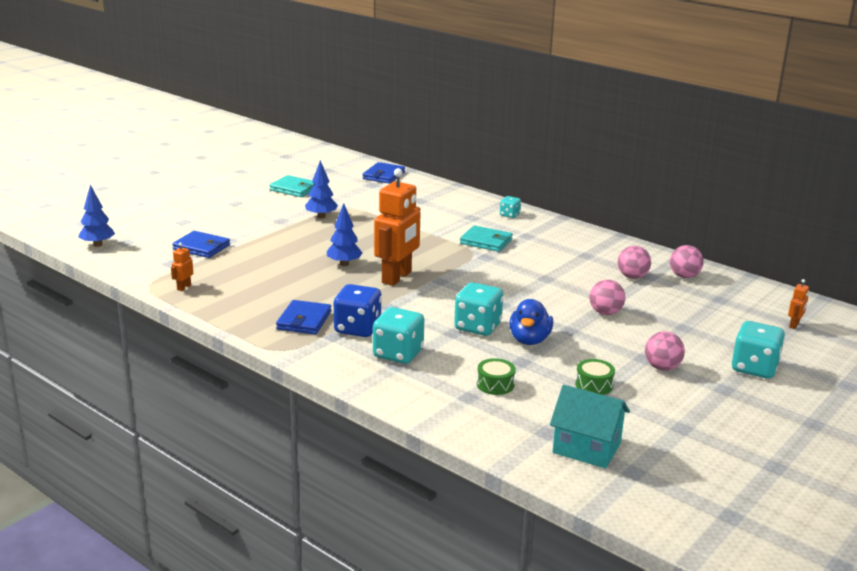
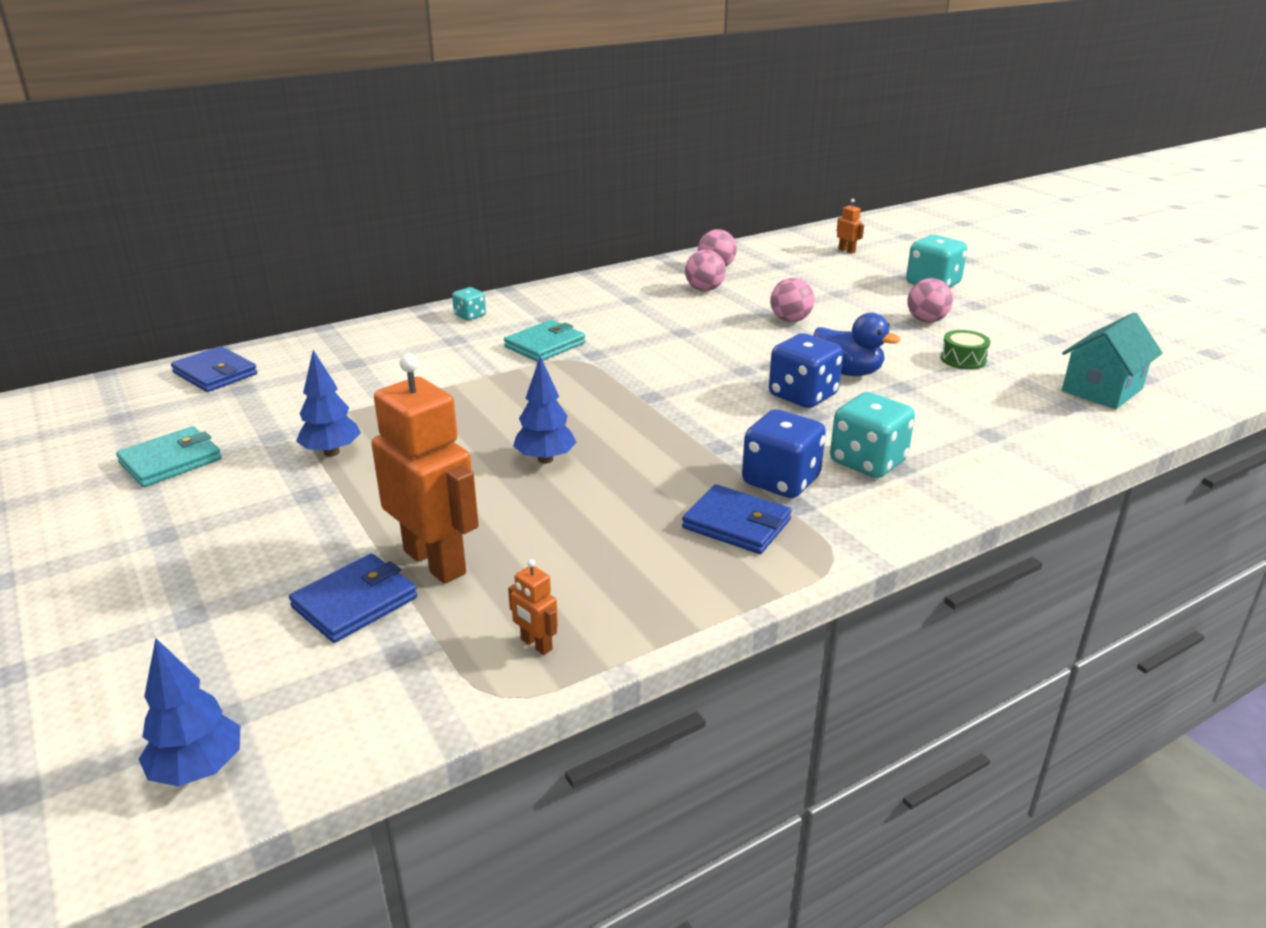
camera: 70 degrees left, 5 degrees up
orange robot [374,168,420,286] -> orange robot moved to [371,354,479,584]
turquoise dice [454,282,503,336] -> blue dice [769,333,843,408]
green drum [477,358,516,395] -> none

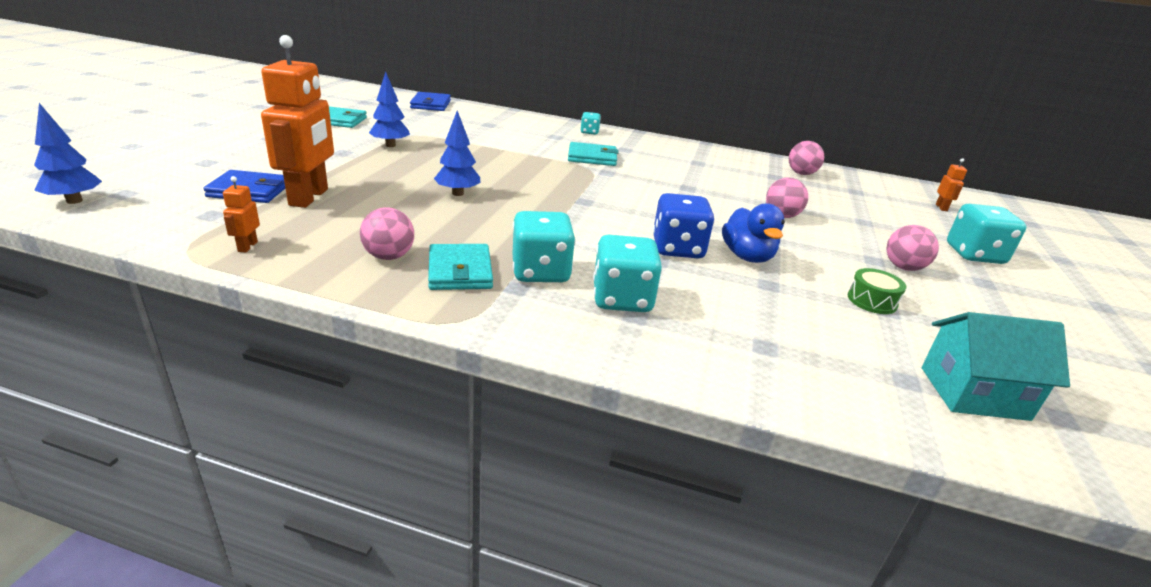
camera: 45 degrees right, 0 degrees up
blue wallet [682,484,792,554] -> turquoise wallet [428,244,493,290]
pink ball [685,250,726,291] -> pink ball moved to [360,207,414,260]
blue dice [742,409,826,498] -> turquoise dice [512,211,575,282]

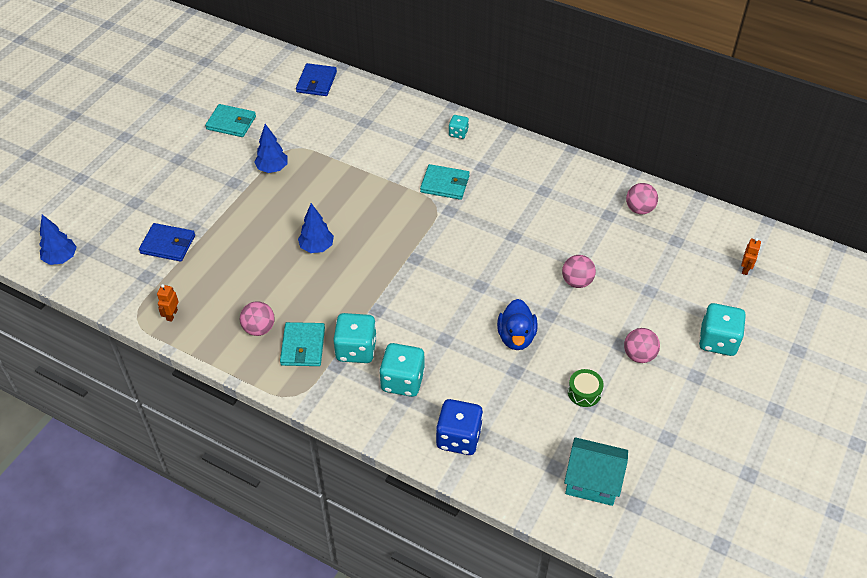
camera: 15 degrees right, 20 degrees up
orange robot [261,35,334,208] -> none
blue dice [653,193,714,259] -> blue dice moved to [436,399,483,455]

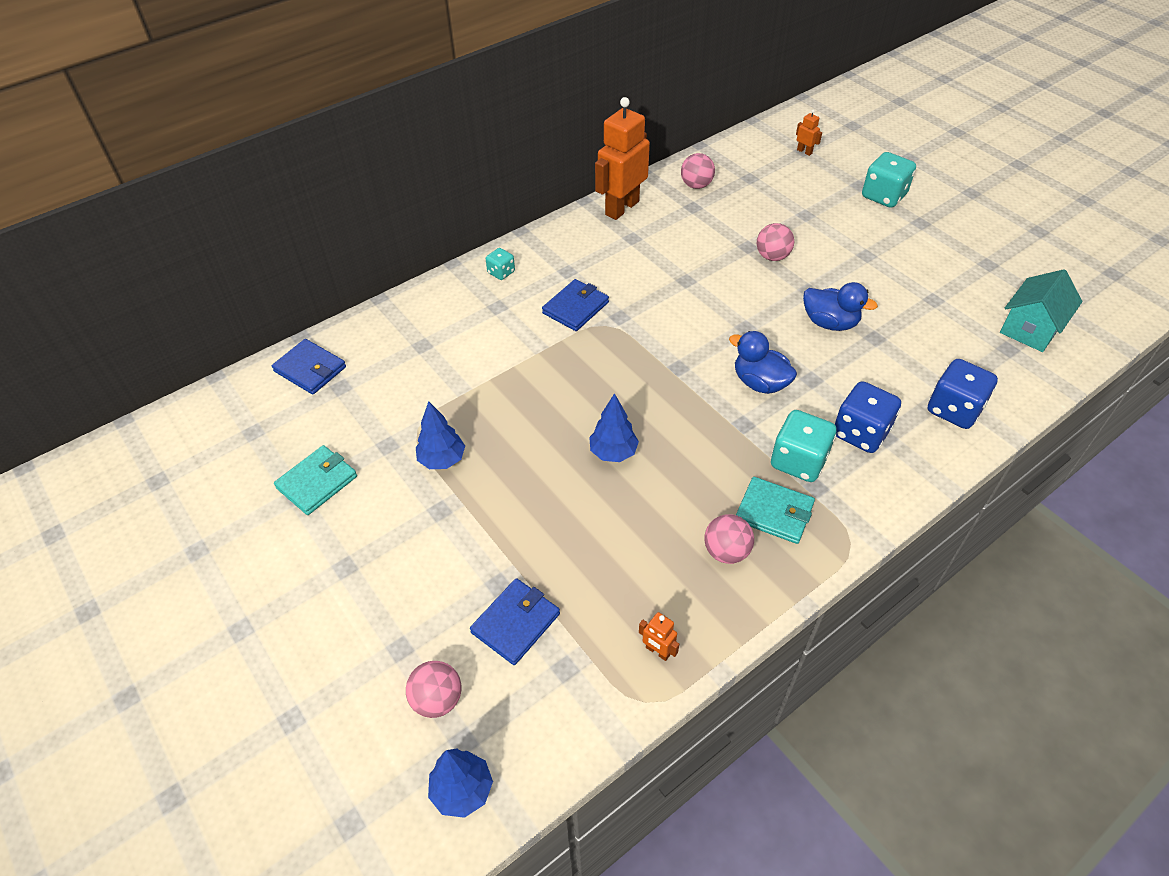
camera: 65 degrees left, 0 degrees up
turquoise dice [379,343,425,397] -> blue dice [835,381,901,453]
turquoise wallet [420,164,470,200] -> blue wallet [542,279,609,331]
green drum [568,369,604,407] -> none
pink ball [624,328,660,363] -> pink ball moved to [406,661,461,718]
none -> orange robot [595,97,650,220]
none -> blue duck [729,331,797,394]

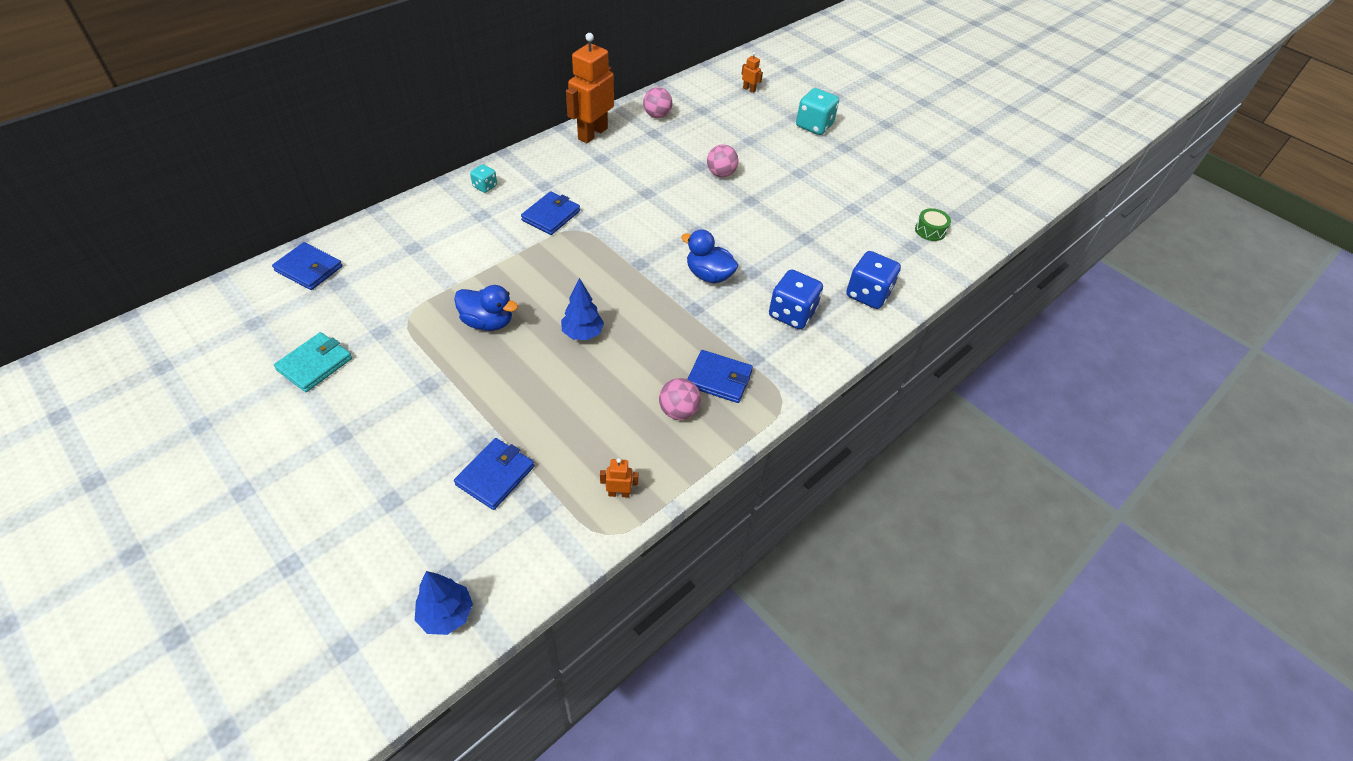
camera: 10 degrees left, 0 degrees up
pink ball [406,661,461,718] -> none
blue tree [416,401,465,469] -> none
orange robot [639,612,679,661] -> orange robot turned 150 degrees clockwise [600,458,638,498]
turquoise wallet [736,477,815,544] -> blue wallet [687,350,753,403]
turquoise dice [771,410,836,482] -> none
blue duck [803,282,878,331] -> blue duck moved to [454,285,518,331]
turquoise house [1000,269,1082,352] -> green drum [915,208,951,241]

